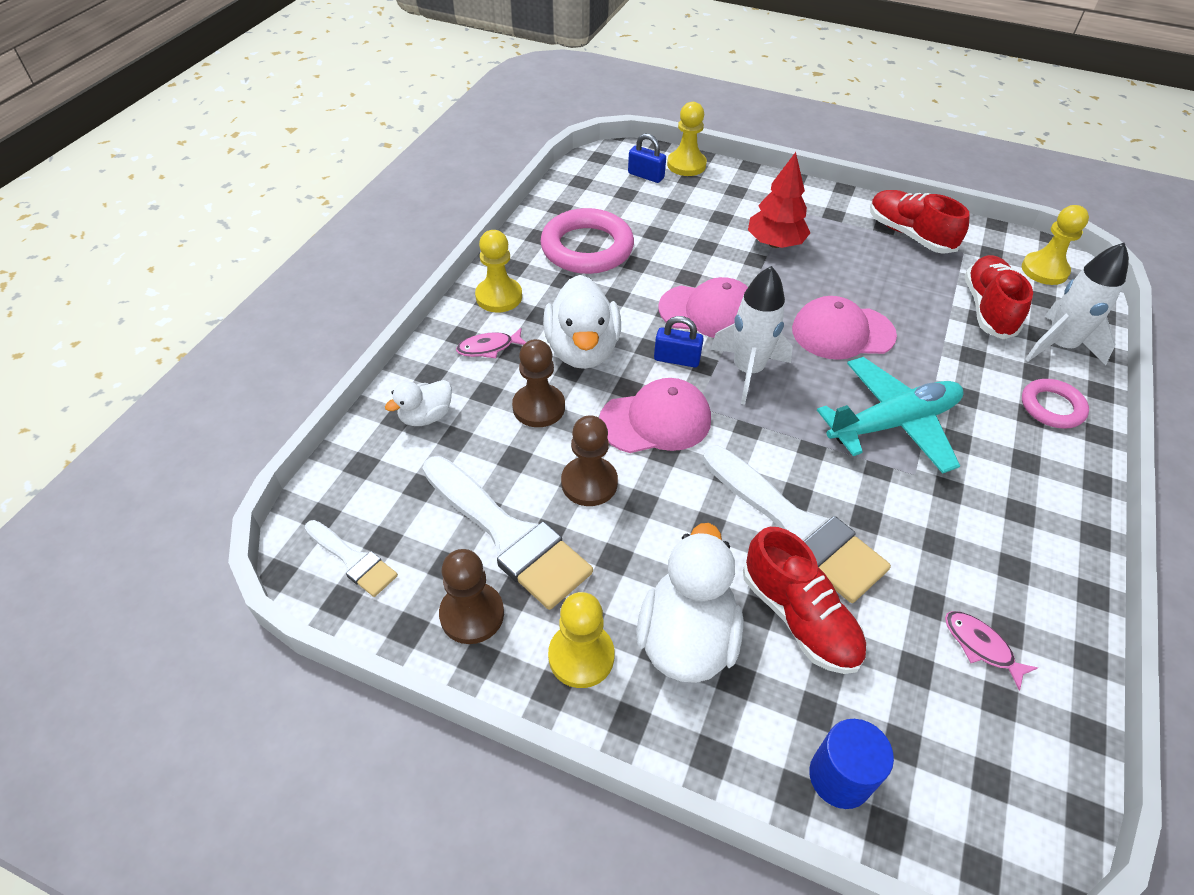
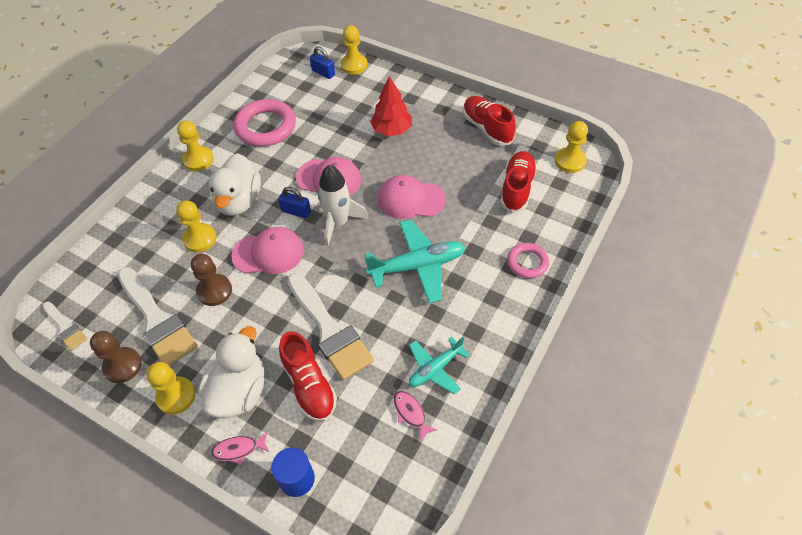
camera: 10 degrees right, 5 degrees up
white duck [385,380,452,426] -> none
pink fish [456,328,526,358] -> pink fish moved to [210,432,269,465]
brown pawn [512,339,565,427] -> yellow pawn [176,200,217,252]
white rocket [1025,243,1129,365] -> none
none -> turquoise plane [408,336,470,395]

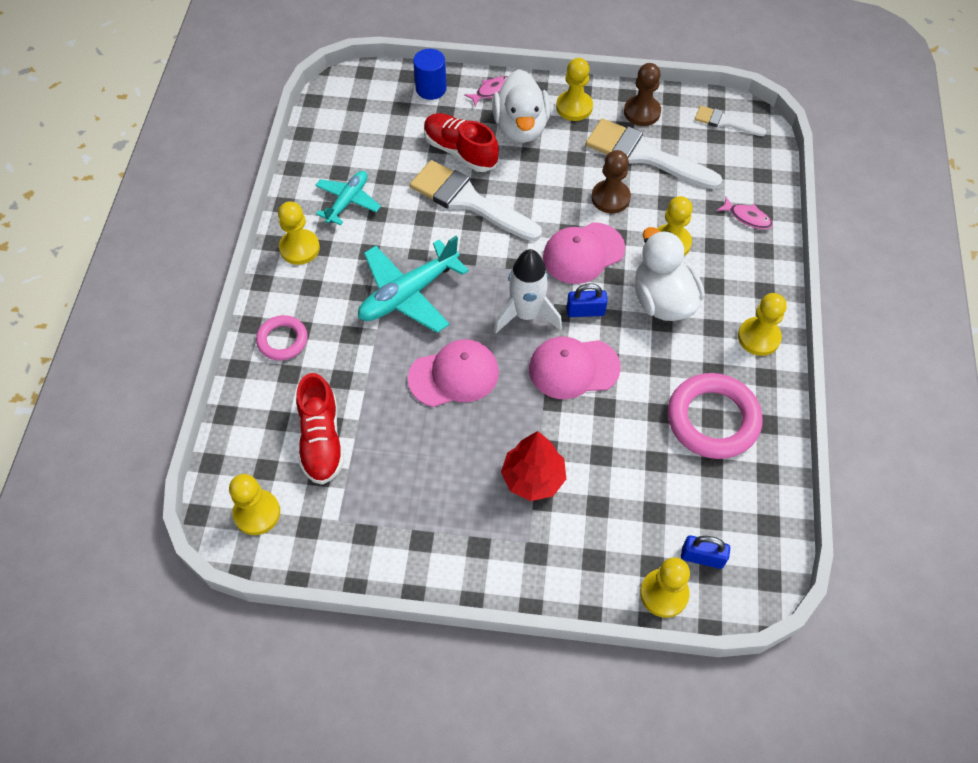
camera: 155 degrees right, 5 degrees up
pink fish [393,391,437,441] -> pink fish moved to [717,197,773,230]
red shoe [463,96,516,146] -> none
none -> yellow pawn [278,201,320,265]

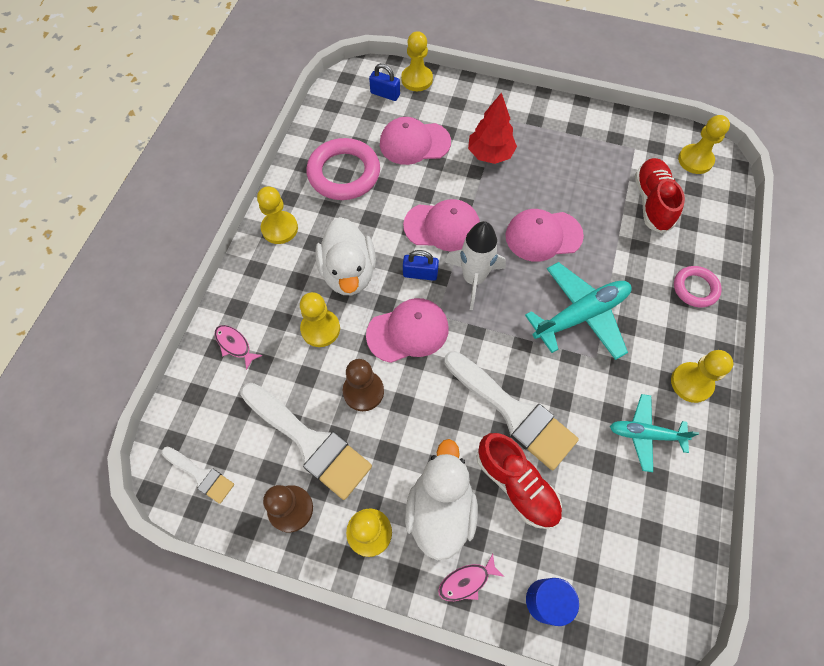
camera: 170 degrees left, 5 degrees up
turquoise plane [315,171,381,225] -> turquoise plane turned 60 degrees clockwise [610,394,699,472]
none -> pink cap [380,117,451,165]

